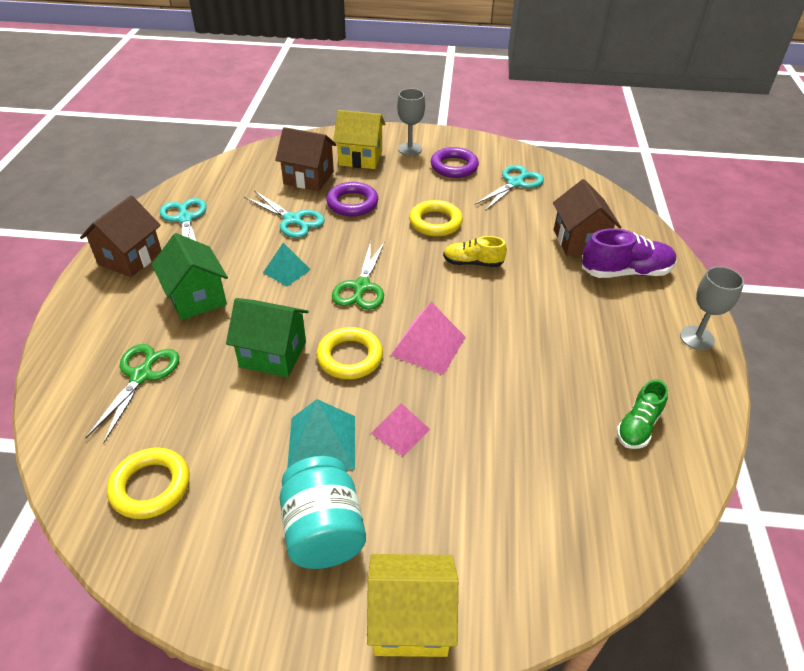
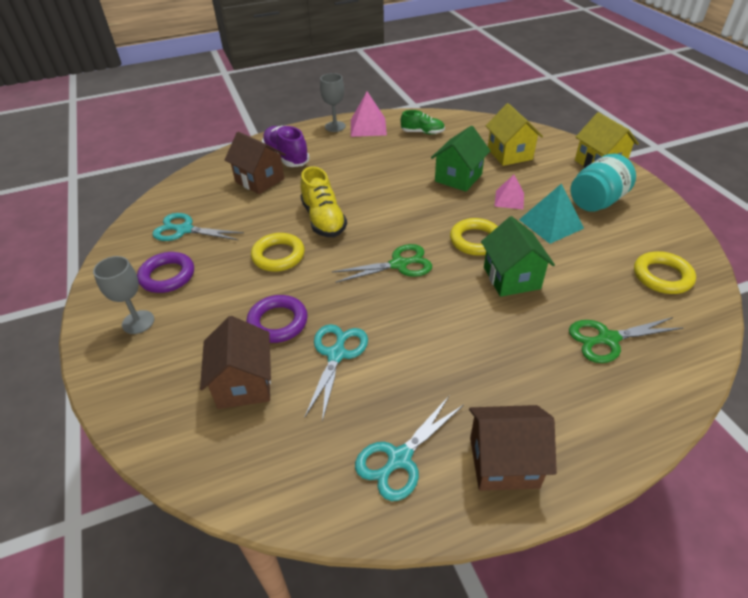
camera: 115 degrees left, 0 degrees up
green house [152,233,228,320] -> green house moved to [431,126,490,191]
turquoise pyramid [263,243,311,287] -> none
yellow house [333,110,386,169] -> yellow house moved to [486,103,543,166]
pink pyramid [390,302,466,375] -> pink pyramid moved to [351,91,387,137]
yellow shoe [443,236,507,267] -> yellow shoe [300,166,347,237], size x1.55
brown house [553,179,621,256] -> brown house turned 75 degrees clockwise [225,132,286,194]

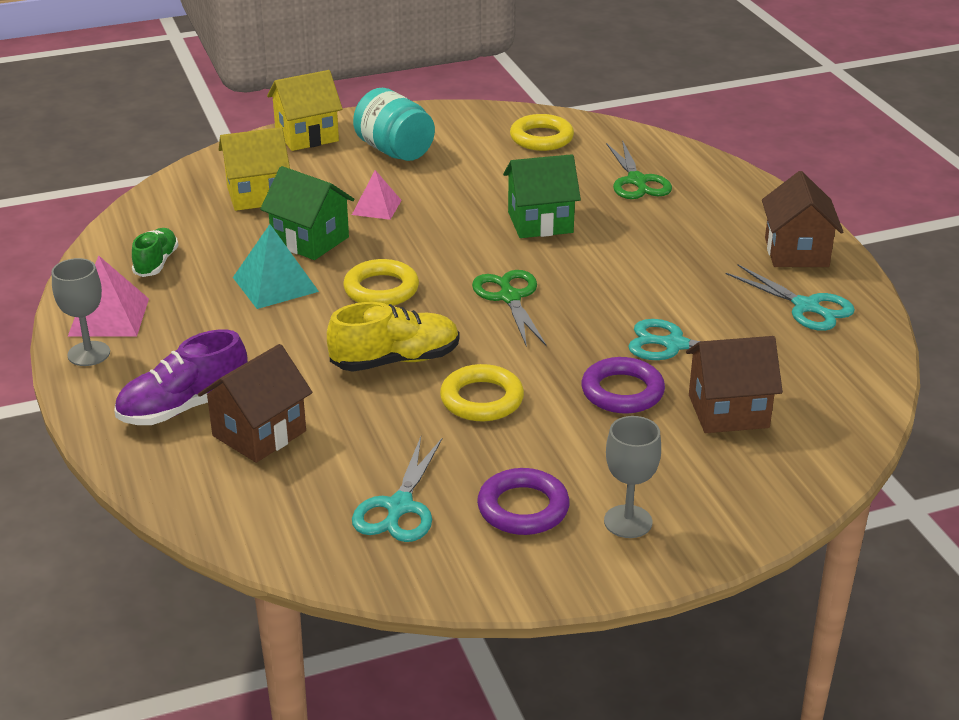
camera: 90 degrees left, 10 degrees down
yellow ring [450,218,498,256] -> yellow ring moved to [343,259,419,306]
turquoise pyramid [519,183,584,244] -> turquoise pyramid moved to [233,224,319,309]

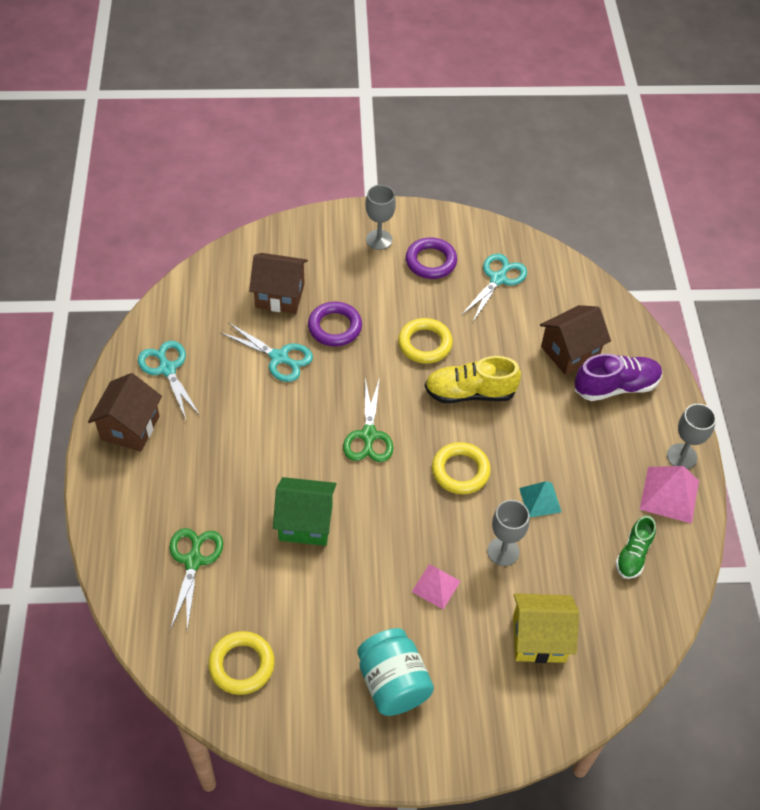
camera: 165 degrees left, 20 degrees up
turquoise pyramid [233,224,319,309] -> turquoise pyramid [519,481,561,518], size x0.66
green house [260,166,354,260] -> grey goblet [487,500,530,566]
yellow house [267,70,343,151] -> none

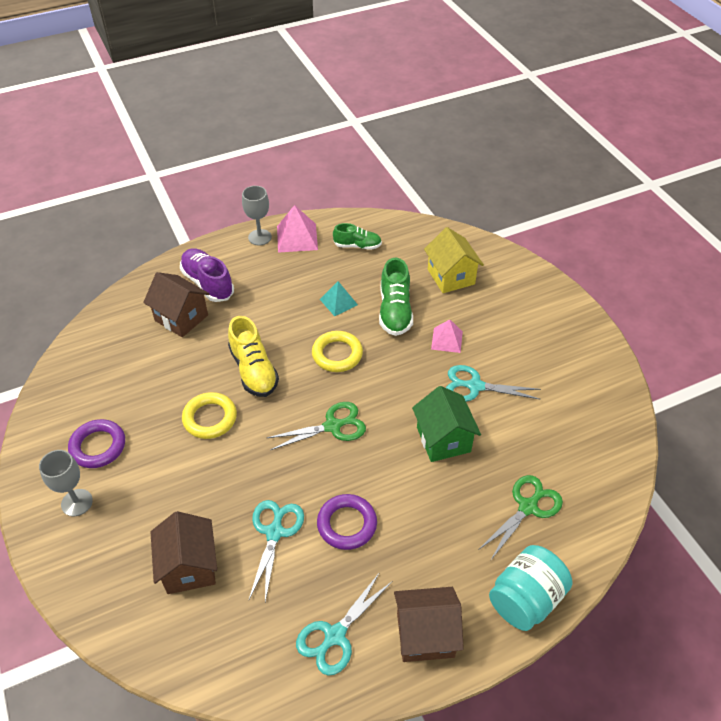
camera: 110 degrees left, 5 degrees down
green scissors [170,528,223,631] -> green scissors turned 150 degrees clockwise [478,475,563,560]
yellow ring [208,631,275,695] -> none
purple ring [308,302,362,346] -> purple ring moved to [317,494,377,550]
turquoise jar [357,628,434,716] -> turquoise jar moved to [489,545,573,631]
turquoise scissors [461,254,527,322] -> turquoise scissors moved to [446,365,541,402]
grey goblet [487,500,530,566] -> green shoe [379,258,413,336]

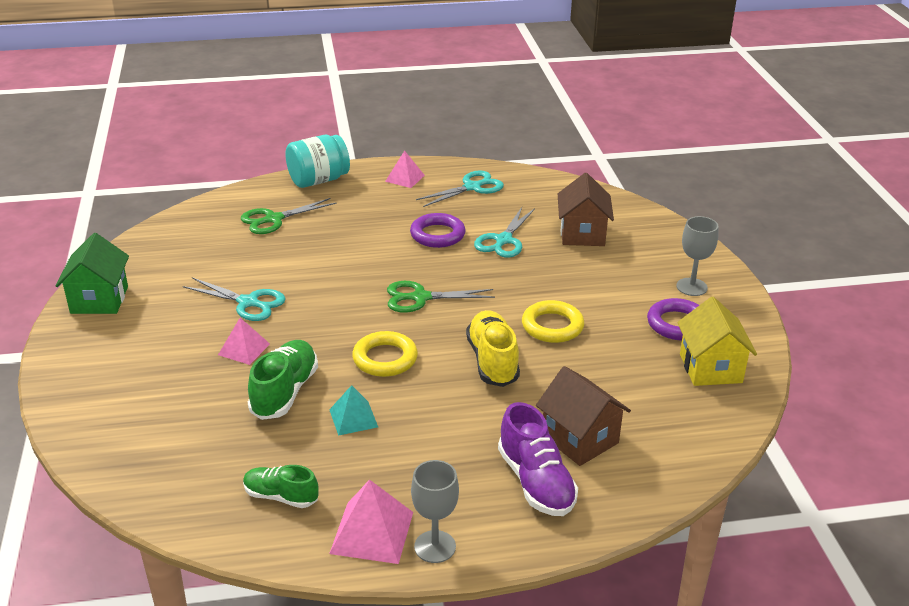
camera: 165 degrees left, 15 degrees down
brown house [394,587,464,662] -> pink pyramid [385,150,425,188]
green house [412,386,481,462] -> green house moved to [56,233,129,314]
yellow house [424,227,484,293] -> yellow house moved to [677,297,757,386]

